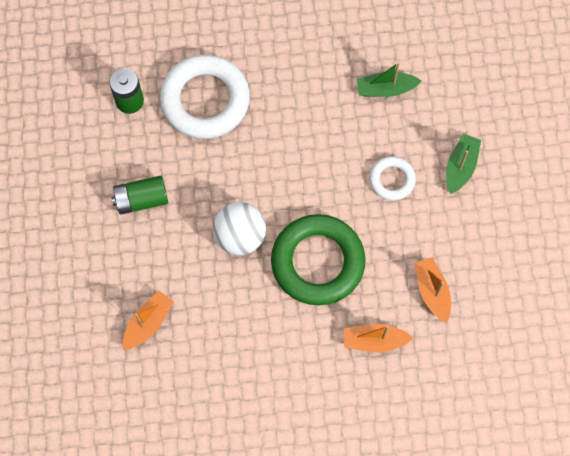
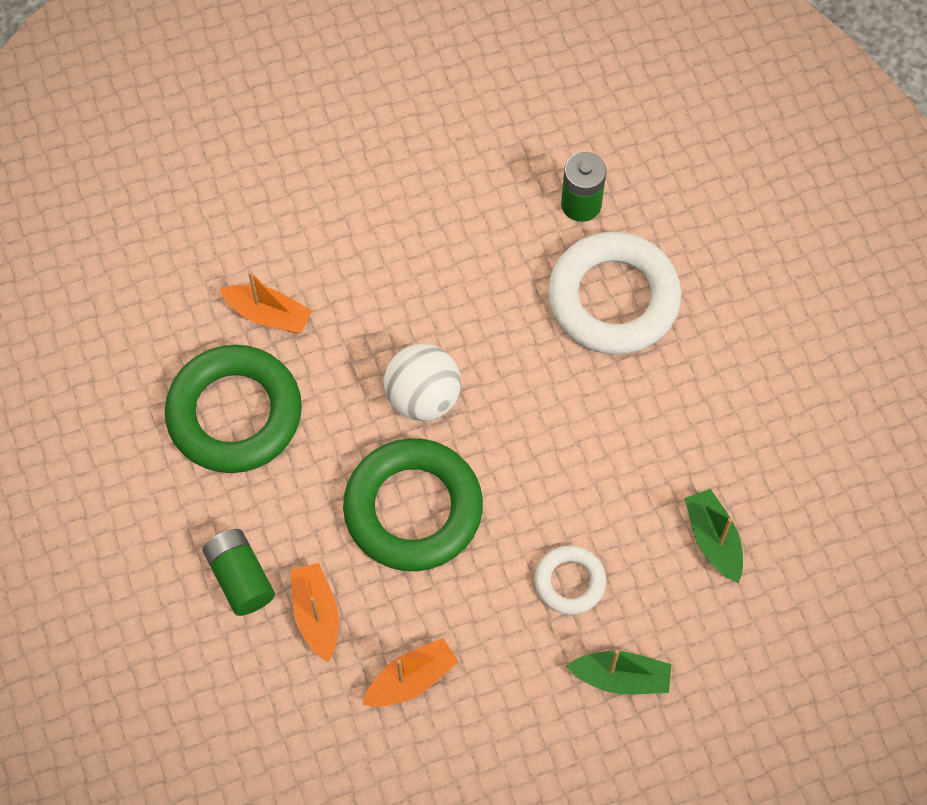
camera: 75 degrees right, 5 degrees down
green battery [112,176,168,214] -> green battery moved to [203,529,275,616]
none -> green ring [165,345,302,473]

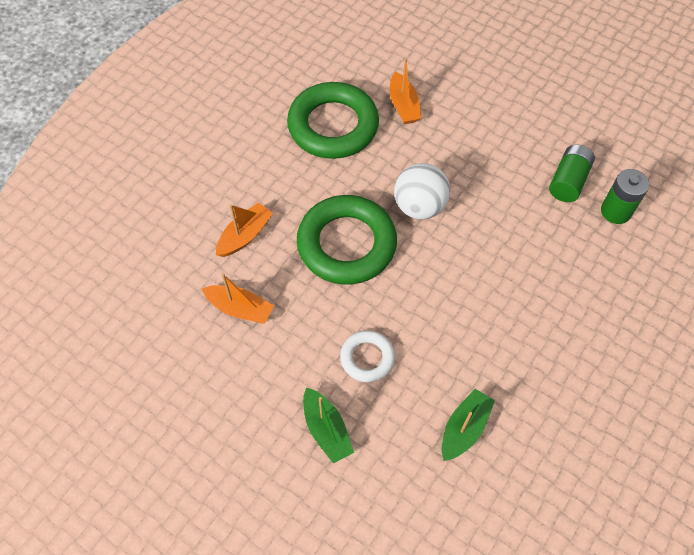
camera: 55 degrees right, 5 degrees down
green battery [203,529,275,616] -> green battery moved to [549,145,595,202]
white ring [548,232,681,355] -> none

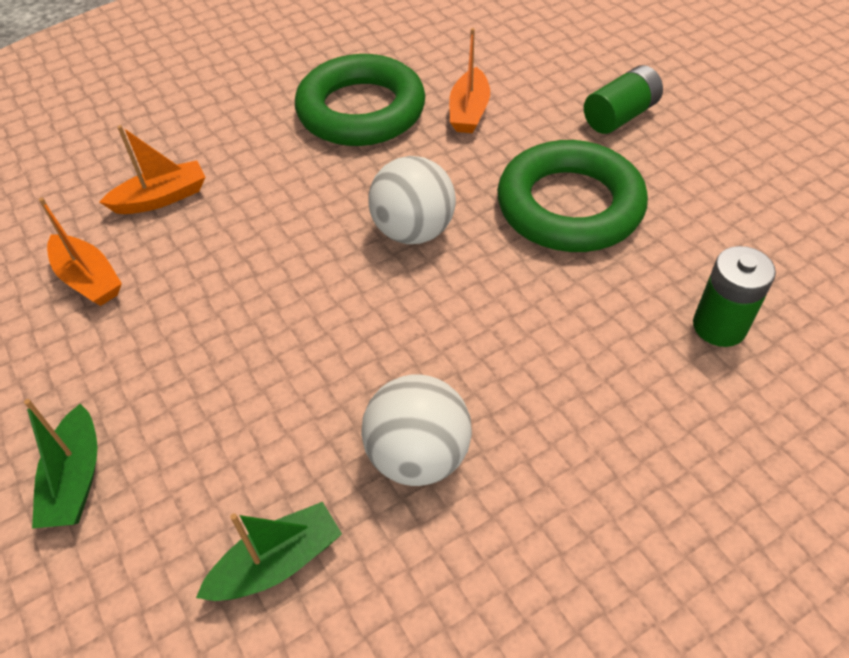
camera: 25 degrees right, 10 degrees down
green ring [297,195,397,285] -> green ring moved to [497,140,648,252]
white ring [340,330,395,382] -> none
green battery [549,145,595,202] -> green battery moved to [584,65,663,134]
none -> white ball [361,374,472,486]

